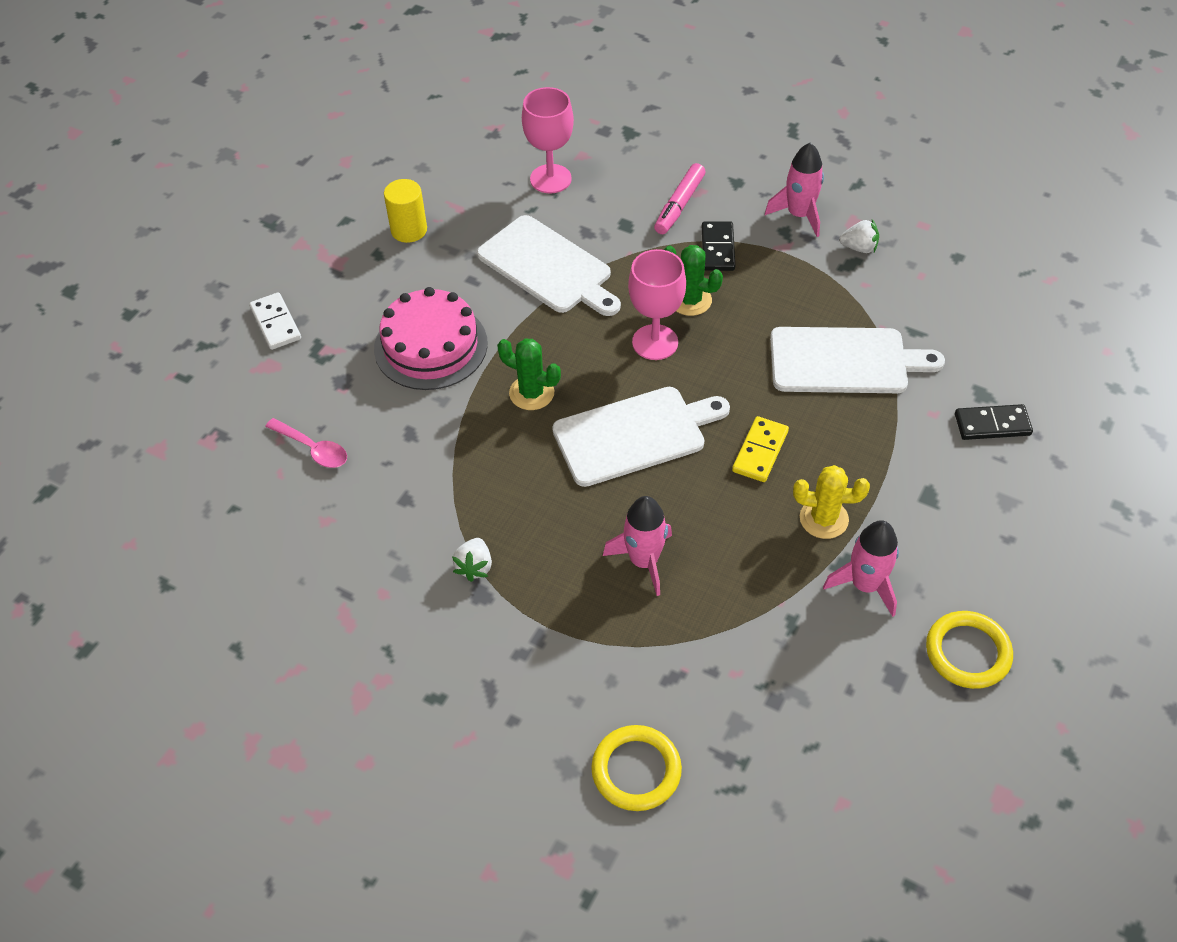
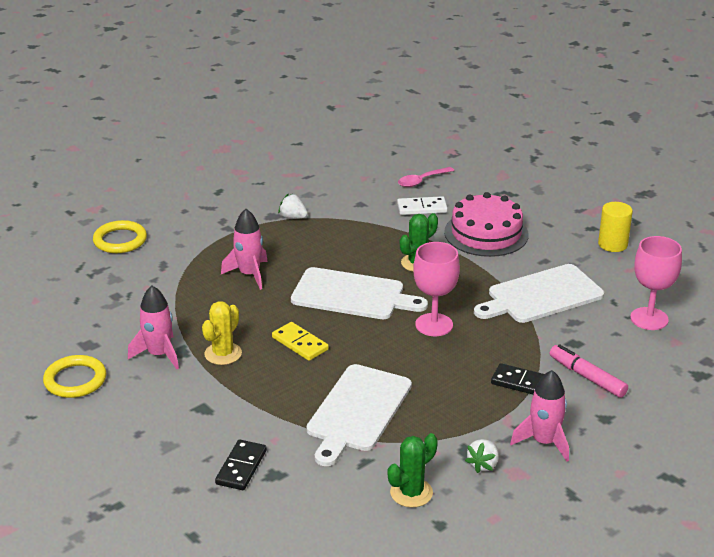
camera: 110 degrees right, 20 degrees down
white domino [249,292,301,350] -> white domino moved to [397,196,448,215]
white cutting board [552,387,730,487] -> white cutting board turned 75 degrees counterclockwise [291,267,428,319]
green cactus [664,245,723,316] -> green cactus moved to [388,433,438,508]

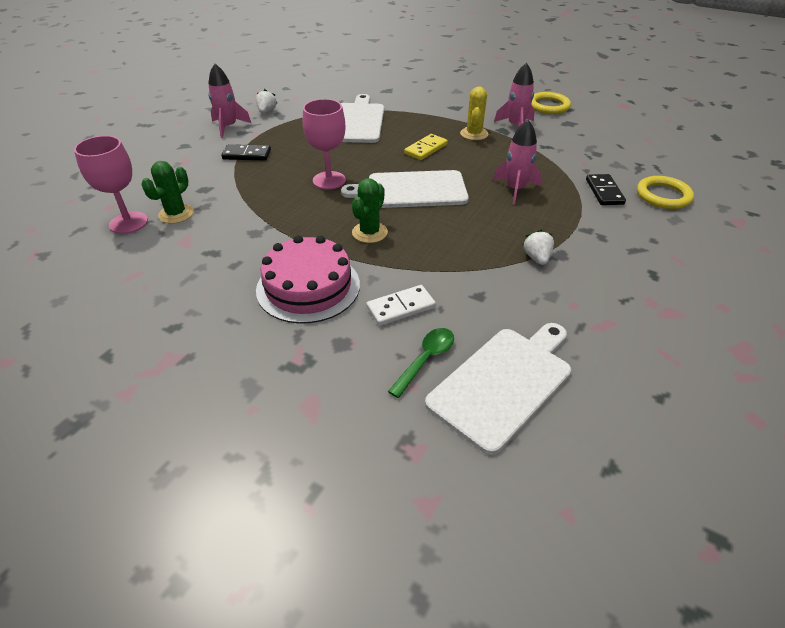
camera: 160 degrees right, 10 degrees up
black domino [215,440,267,490] -> black domino moved to [586,174,626,205]
yellow domino [272,322,329,361] -> yellow domino turned 75 degrees counterclockwise [404,134,448,160]
white strawberry [278,194,308,219] -> white strawberry turned 105 degrees counterclockwise [523,229,554,265]
green cactus [388,433,438,508] -> green cactus moved to [141,161,194,224]
pink spoon [398,167,454,187] -> green spoon [388,328,454,398]
white cutting board [474,264,604,323] -> white cutting board moved to [425,323,571,455]
pink marker [550,344,628,398] -> none
yellow cylinder [598,202,633,252] -> none

